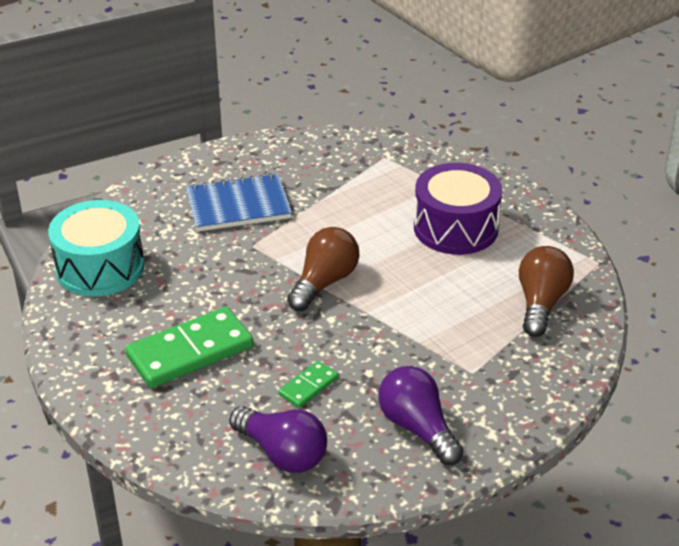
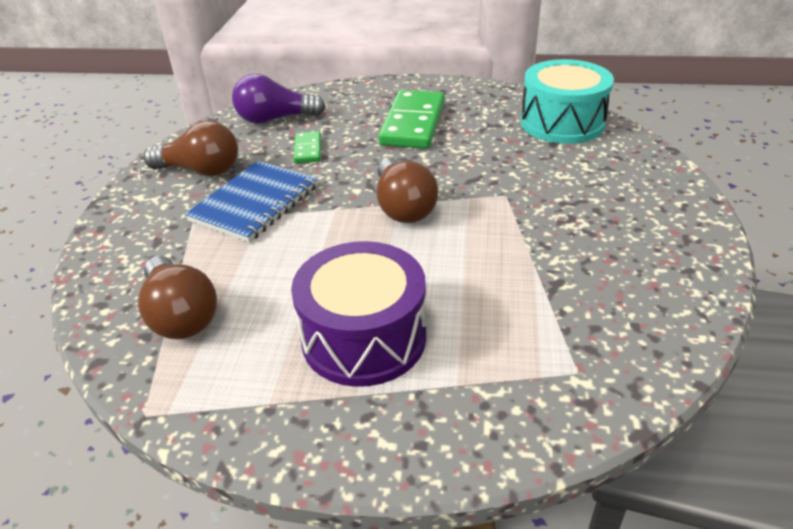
camera: 135 degrees right, 0 degrees up
blue notebook [186,173,292,232] -> blue notebook moved to [185,161,318,243]
purple light bulb [378,366,464,465] -> brown light bulb [144,121,238,176]

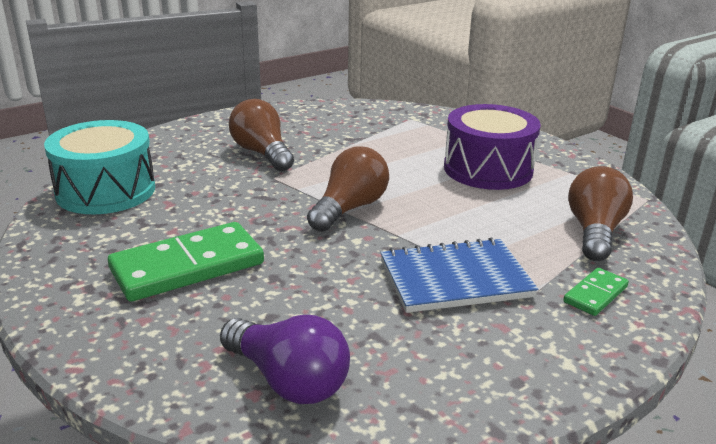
camera: 135 degrees left, 10 degrees down
brown light bulb [144,121,238,176] -> brown light bulb moved to [229,99,294,171]
green domino [294,131,321,163] -> green domino moved to [563,268,629,316]

